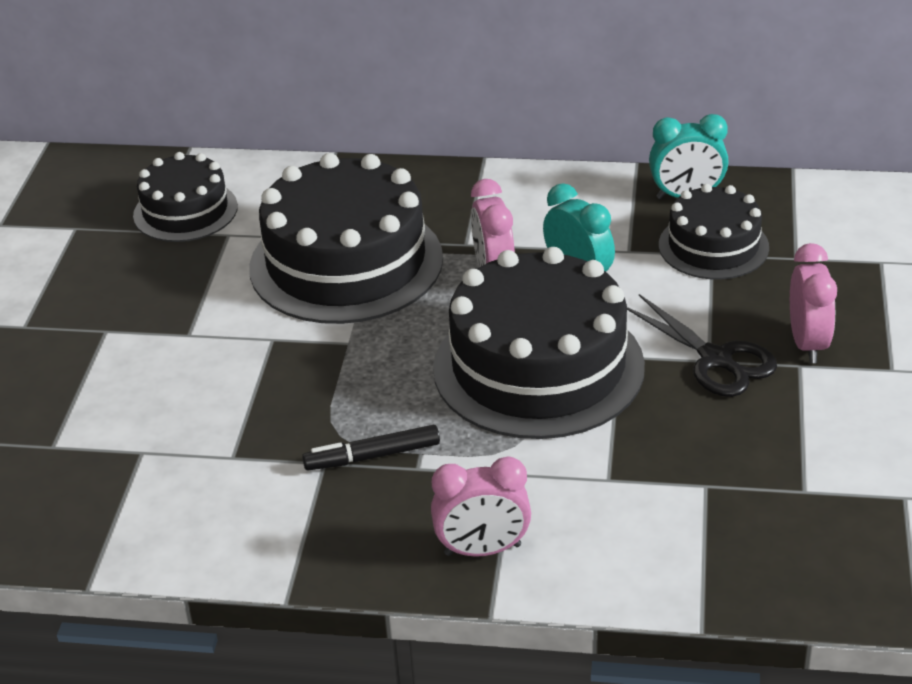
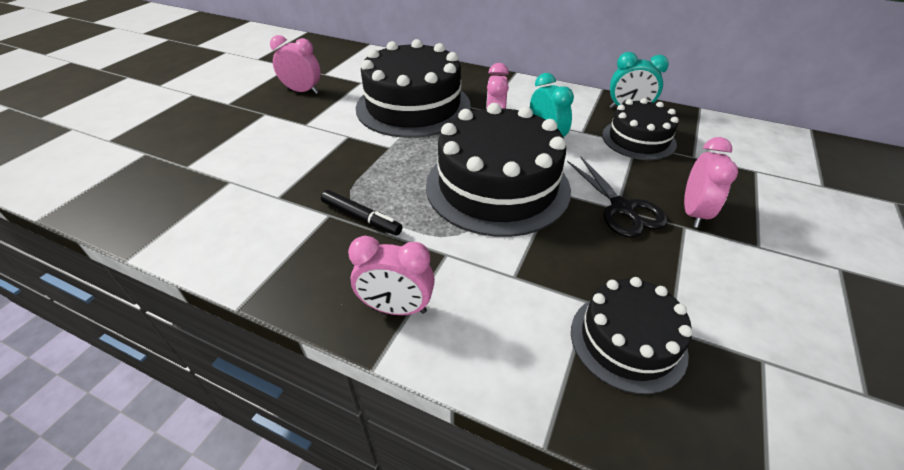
camera: 15 degrees right, 5 degrees up
black cake [133,152,238,242] -> black cake moved to [571,277,693,394]
black marker [302,425,440,470] -> black marker turned 150 degrees counterclockwise [321,190,402,235]
none -> pink clock [270,35,321,94]

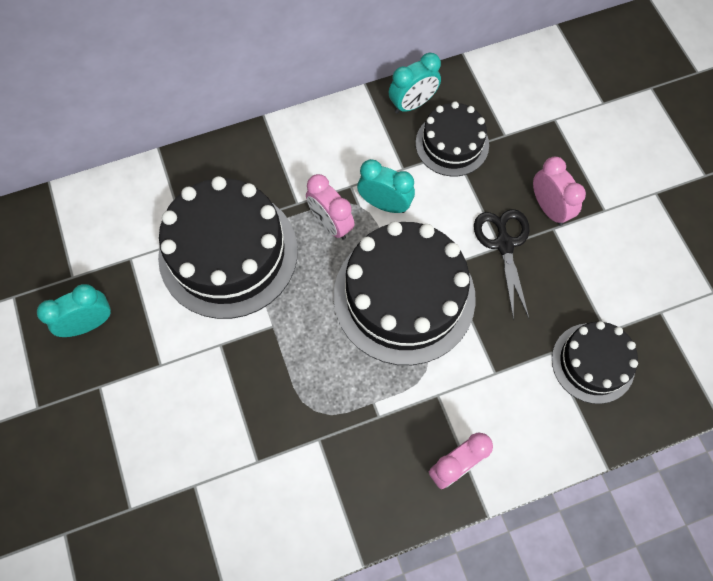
camera: 45 degrees left, 25 degrees up
pink clock [270,35,321,94] -> turquoise clock [37,284,111,337]
black marker [321,190,402,235] -> none
black scissors [567,157,668,237] -> black scissors turned 120 degrees counterclockwise [474,209,530,320]

